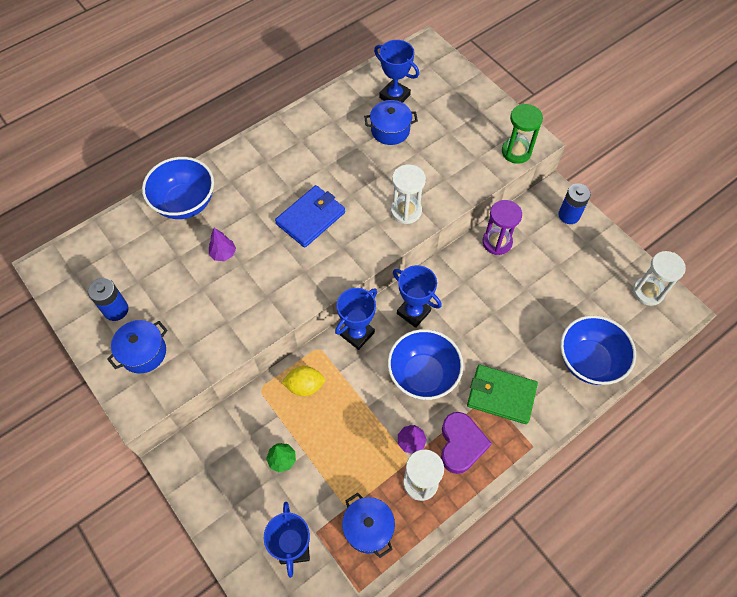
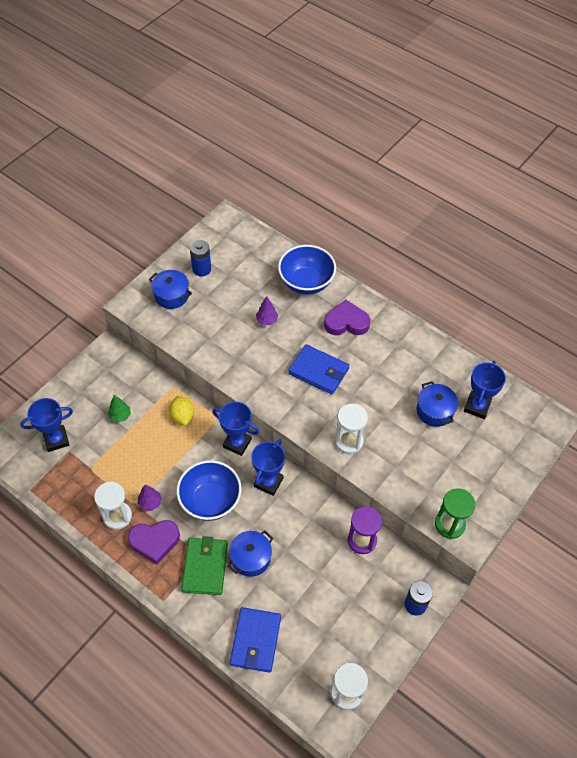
camera: 75 degrees right, 5 degrees down
blue pot [342,493,395,558] -> blue pot moved to [228,531,273,577]
blue bowl [561,315,636,385] -> blue wallet [230,607,281,673]
none -> purple heart [324,300,370,335]

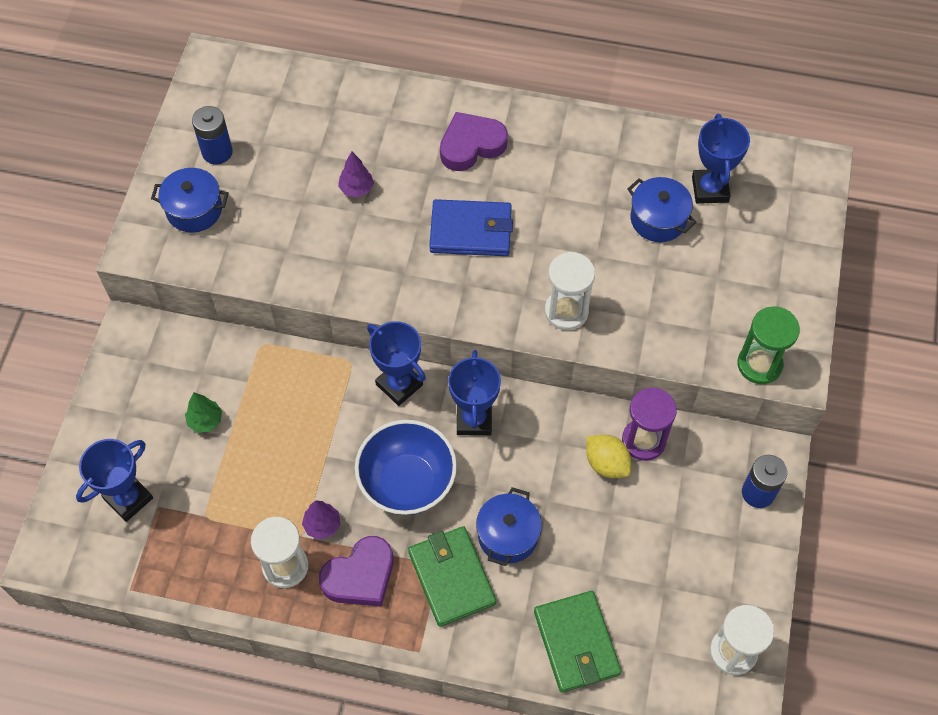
camera: 25 degrees left, 5 degrees up
yellow lemon [169,396,194,425] -> yellow lemon moved to [586,435,631,478]
blue trophy [212,402,259,456] -> blue trophy turned 45 degrees clockwise [367,321,426,406]
blue wallet [230,607,281,673] -> green wallet [534,591,621,693]
blue bowl [278,245,336,295] -> none

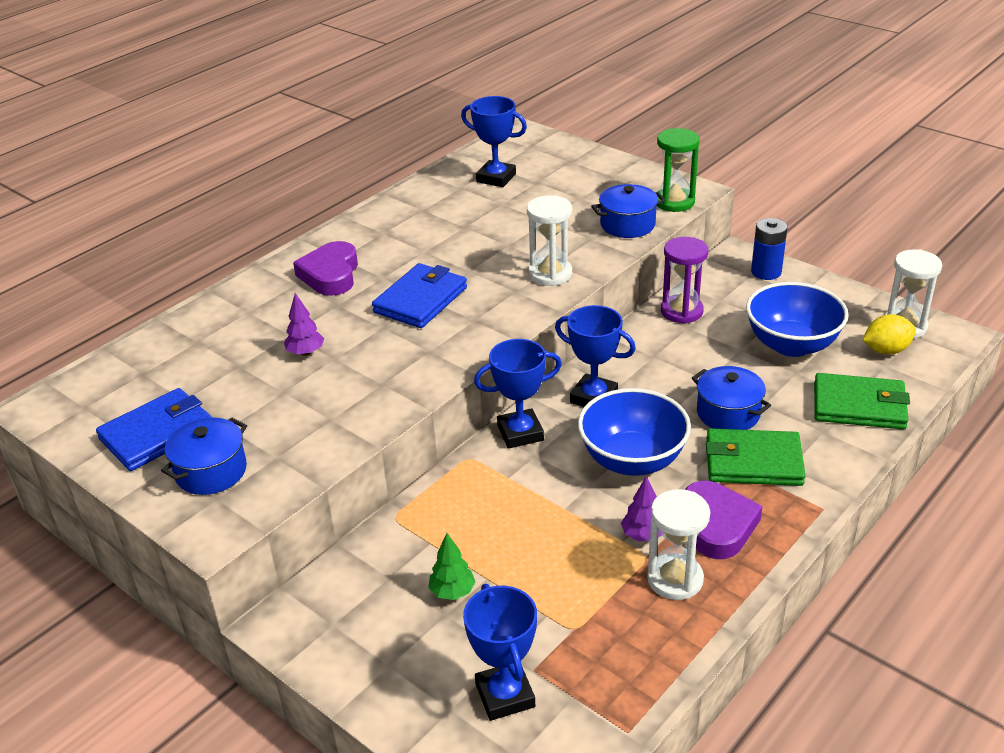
camera: 60 degrees left, 25 degrees down
blue battery [192,106,233,164] -> blue wallet [96,388,212,471]
yellow lemon [586,435,631,478] -> yellow lemon moved to [863,314,916,355]
blue pot [627,177,696,242] -> blue pot moved to [591,184,666,238]
none -> blue bowl [746,282,849,357]

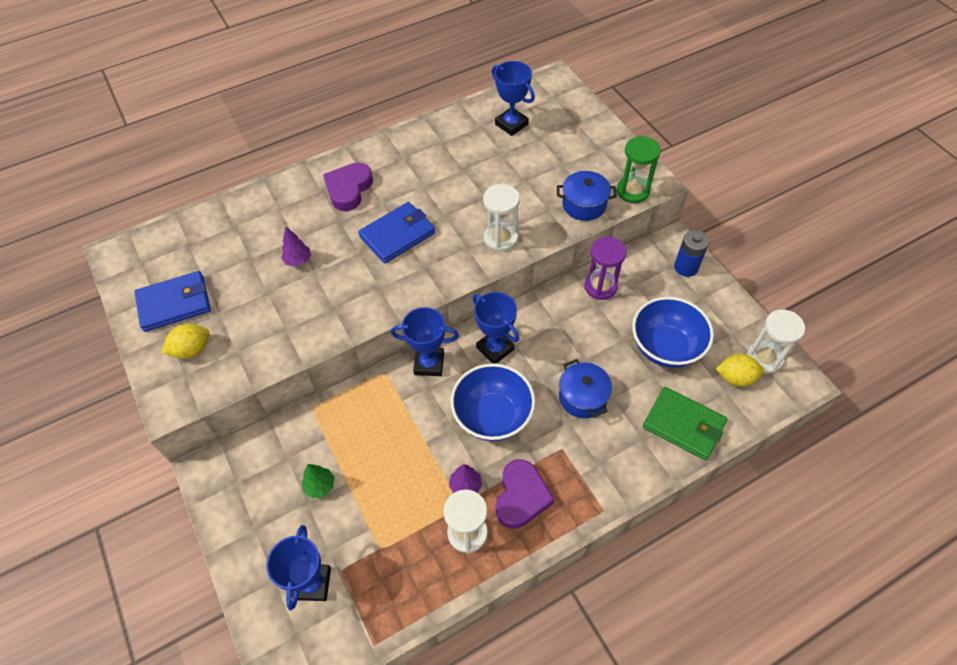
camera: 20 degrees right, 20 degrees up
blue pot [161,417,247,495] -> yellow lemon [162,324,209,359]
green wallet [706,428,806,486] -> none

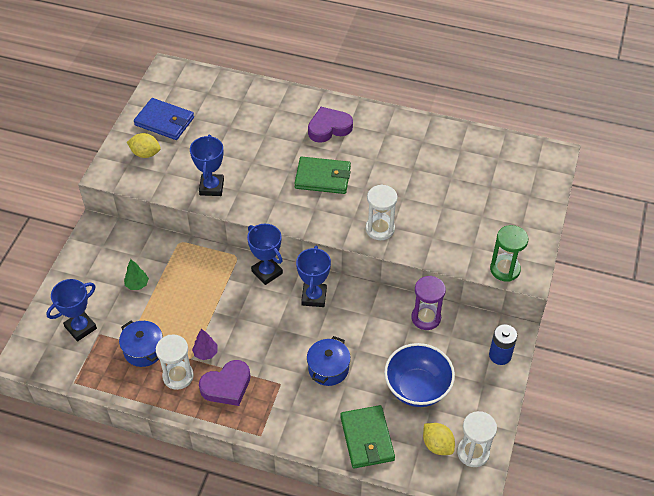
camera: 45 degrees right, 5 degrees down
purple tree [281,226,311,267] -> none
blue wallet [358,202,435,264] -> green wallet [294,157,351,194]
blue bowl [450,363,535,441] -> none
blue trophy [492,61,535,136] -> blue trophy moved to [190,135,224,196]
blue pot [557,171,617,221] -> blue pot moved to [119,321,163,367]

